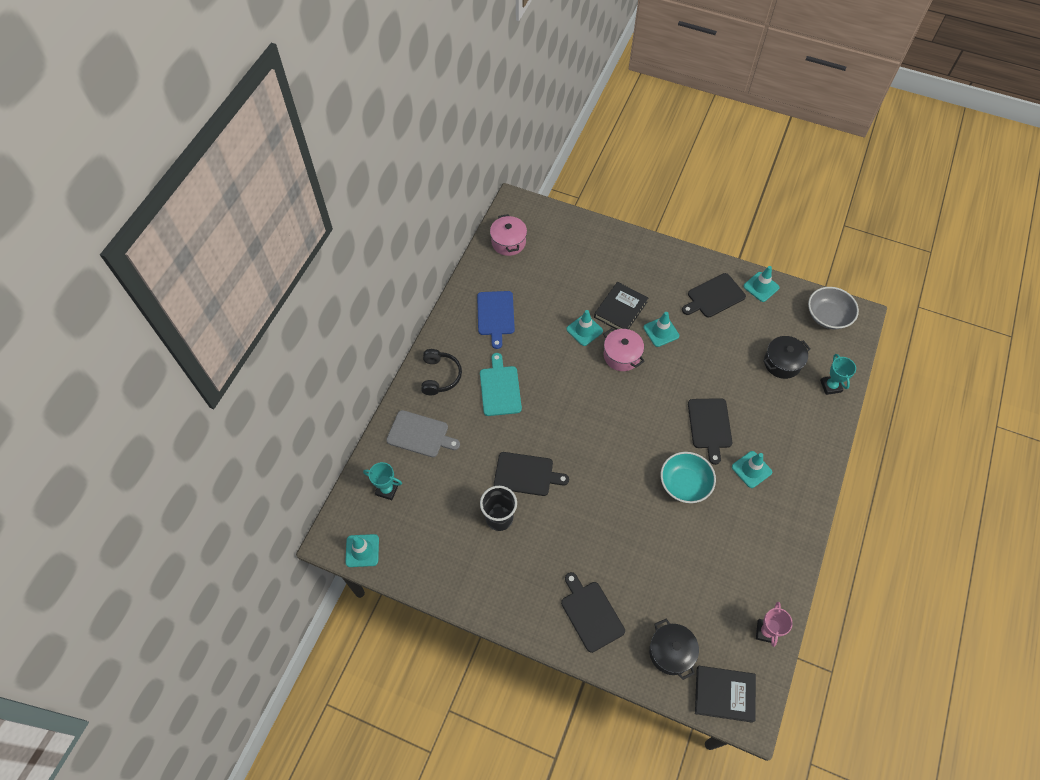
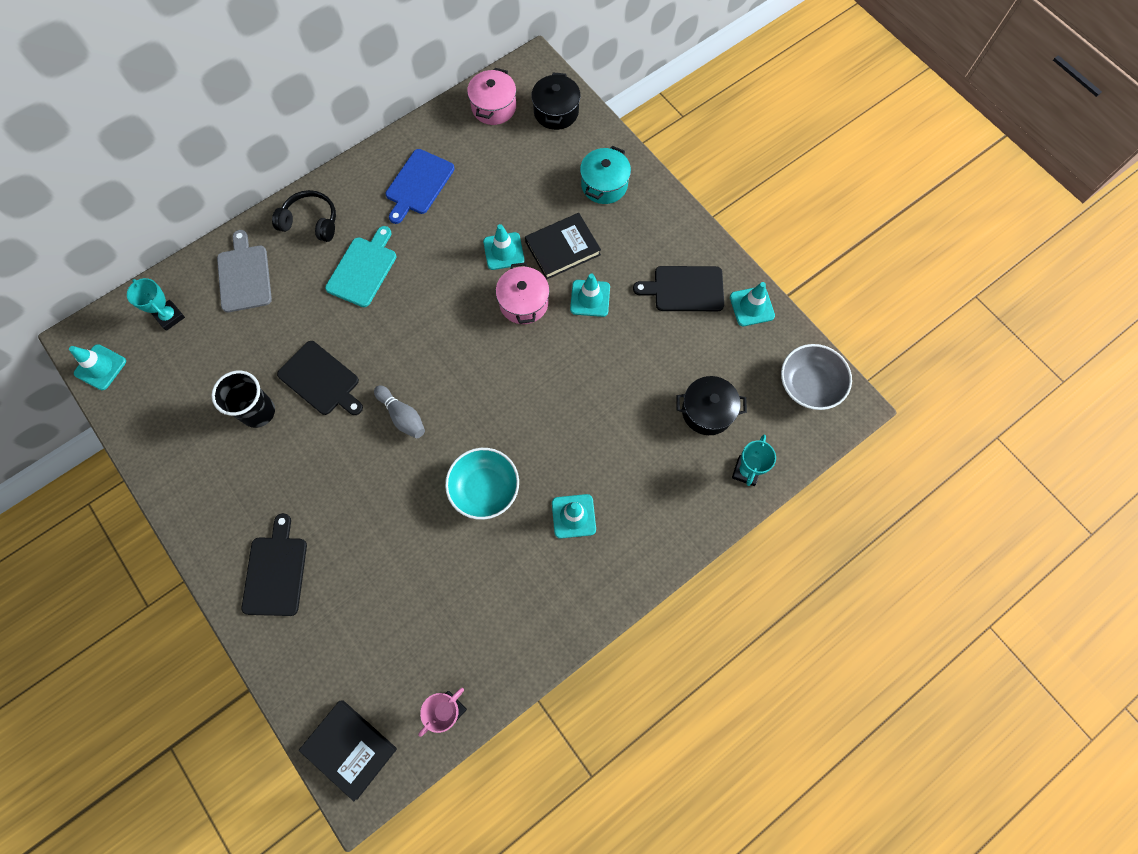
camera: 30 degrees right, 10 degrees up
grey cutting board [386,410,460,457] -> grey cutting board turned 150 degrees counterclockwise [217,230,272,312]
black headphones [421,349,462,395] -> black headphones turned 105 degrees counterclockwise [272,190,336,242]
black pot [649,619,699,680] -> black pot moved to [531,72,580,130]
black cutting board [688,398,732,465] -> none
none -> grey bowling pin [374,385,425,438]
none -> turquoise pot [580,146,631,204]

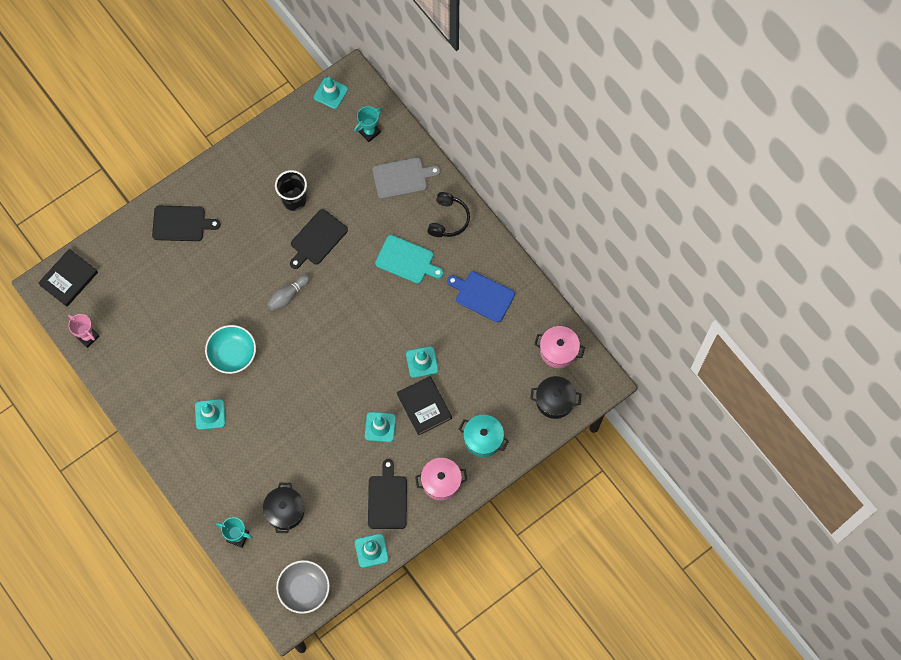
camera: 90 degrees right, 0 degrees up
pink pot [496,262,549,324] -> pink pot moved to [415,458,467,501]

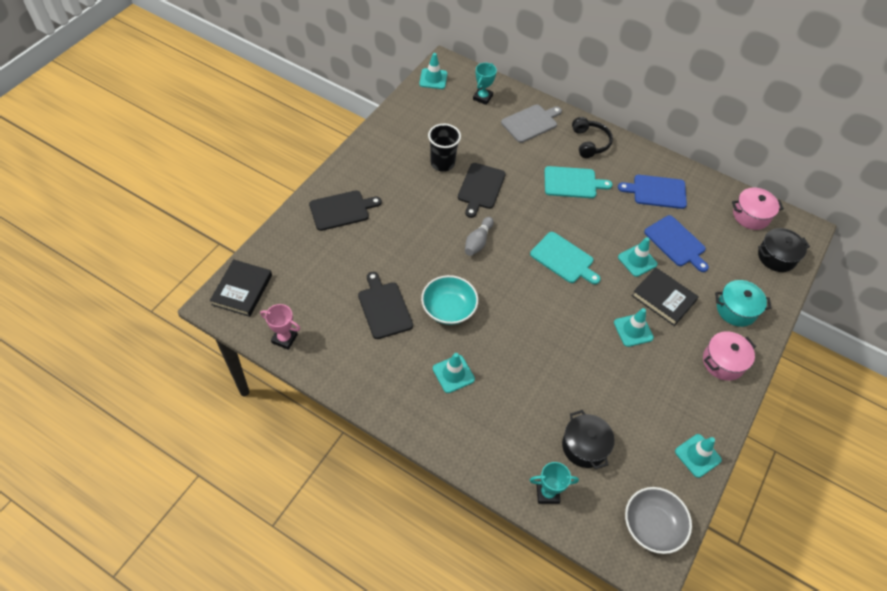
camera: 25 degrees left, 15 degrees down
black cutting board [368,459,407,529] -> black cutting board moved to [358,272,413,339]
none -> turquoise cutting board [530,232,601,284]
none -> blue cutting board [644,215,709,272]

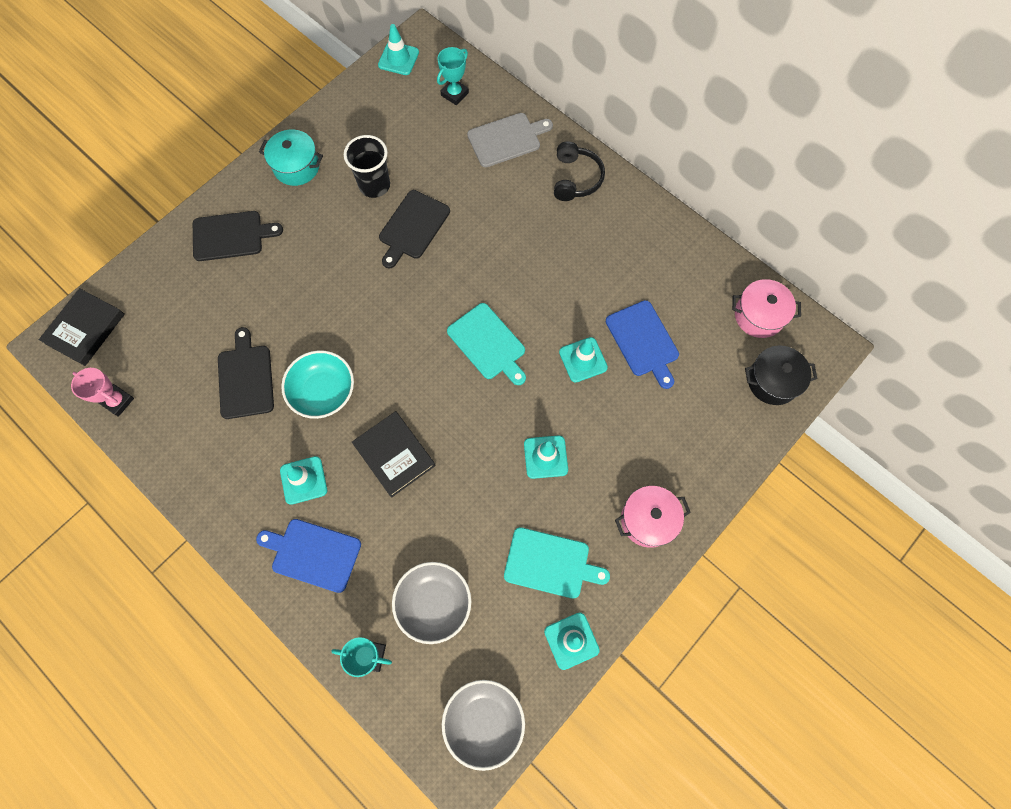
camera: 15 degrees right, 15 degrees up
grey bowling pin [465,217,494,256] -> none
turquoise cutting board [544,166,613,198] -> turquoise cutting board moved to [504,527,610,599]
black pot [562,410,615,469] -> grey bowl [392,562,471,644]
blue cutting board [618,175,687,209] -> blue cutting board moved to [256,519,361,593]
black book [632,268,699,326] -> black book moved to [352,411,435,498]
turquoise pot [715,280,771,327] -> turquoise pot moved to [259,129,323,186]

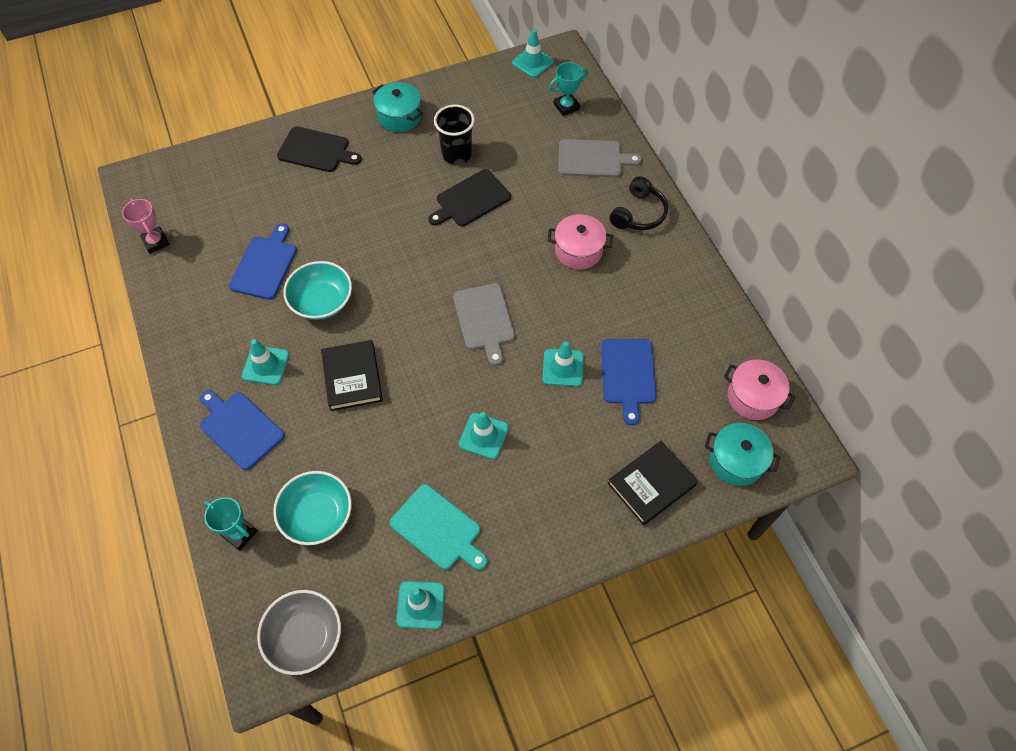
camera: 25 degrees right, 10 degrees down
black book [39,288,125,366] -> black book moved to [607,441,698,526]
black cutting board [218,327,274,419] -> blue cutting board [229,223,297,300]
grey bowl [392,562,471,644] -> turquoise bowl [273,471,352,545]
turquoise cutting board [447,303,526,385] -> grey cutting board [453,283,515,366]
pink pot [615,486,691,548] -> pink pot moved to [548,214,613,269]
black pot [745,346,818,405] -> turquoise pot [704,423,780,486]

